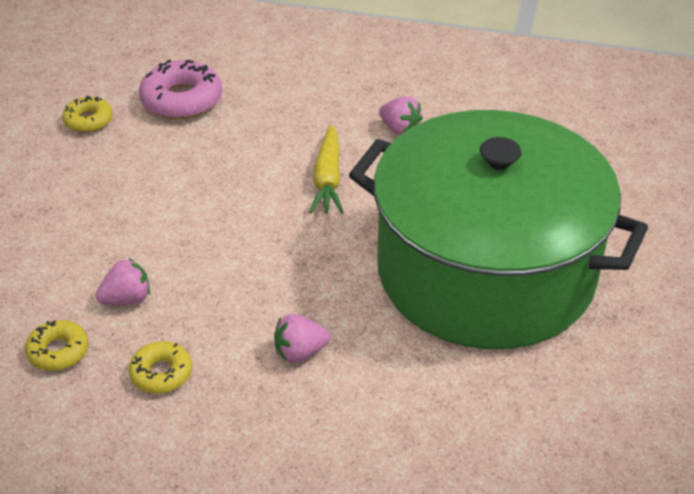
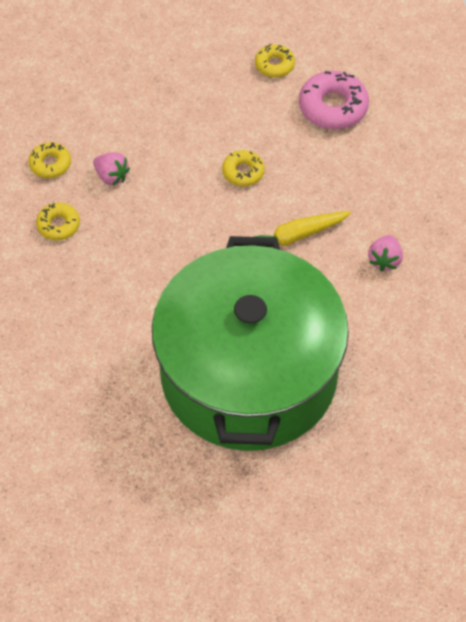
camera: 65 degrees right, 15 degrees up
pink strawberry [274,314,330,363] -> none
none -> yellow donut [222,150,265,186]

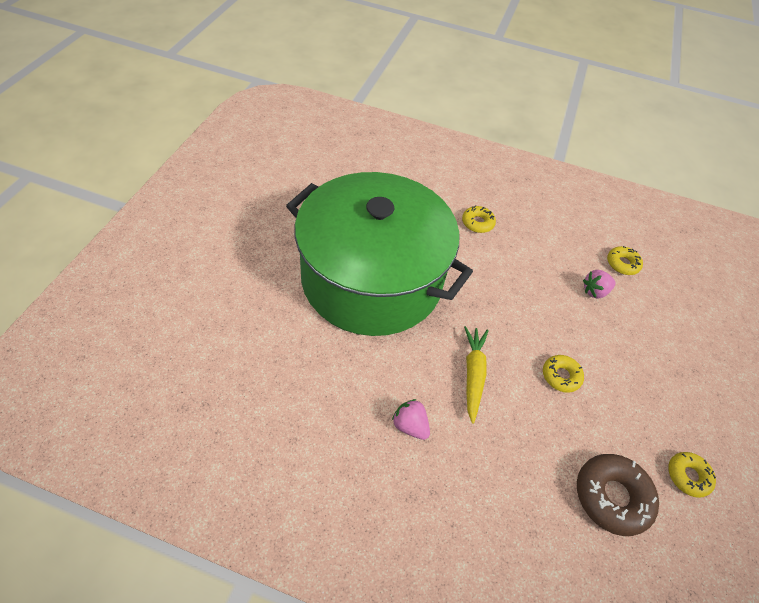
camera: 115 degrees right, 5 degrees down
yellow donut [36,203,80,241] -> yellow donut moved to [462,205,496,233]
pink donut [299,71,369,129] -> brown donut [577,454,659,536]

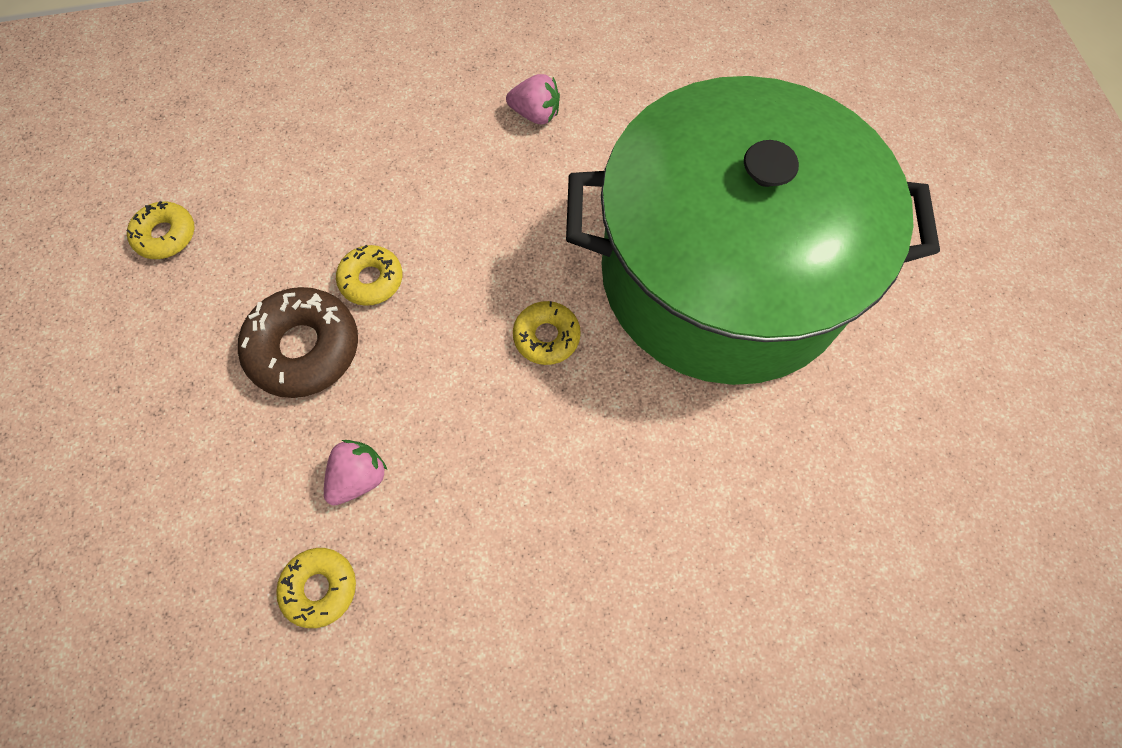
camera: 155 degrees right, 15 degrees up
yellow donut [462,205,496,233] -> yellow donut moved to [513,301,581,365]
yellow carrot [464,326,489,424] -> none
brown donut [577,454,659,536] -> brown donut moved to [238,287,358,398]

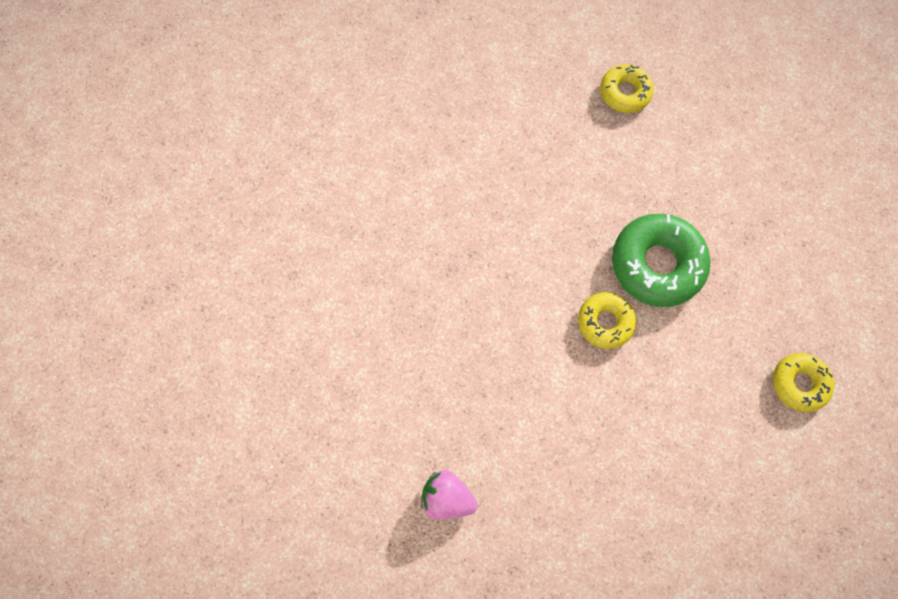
camera: 175 degrees left, 5 degrees up
brown donut [238,287,358,398] -> green donut [612,214,711,307]
pink strawberry [324,440,387,506] -> none
yellow donut [513,301,581,365] -> none
green pot [566,76,940,385] -> none

